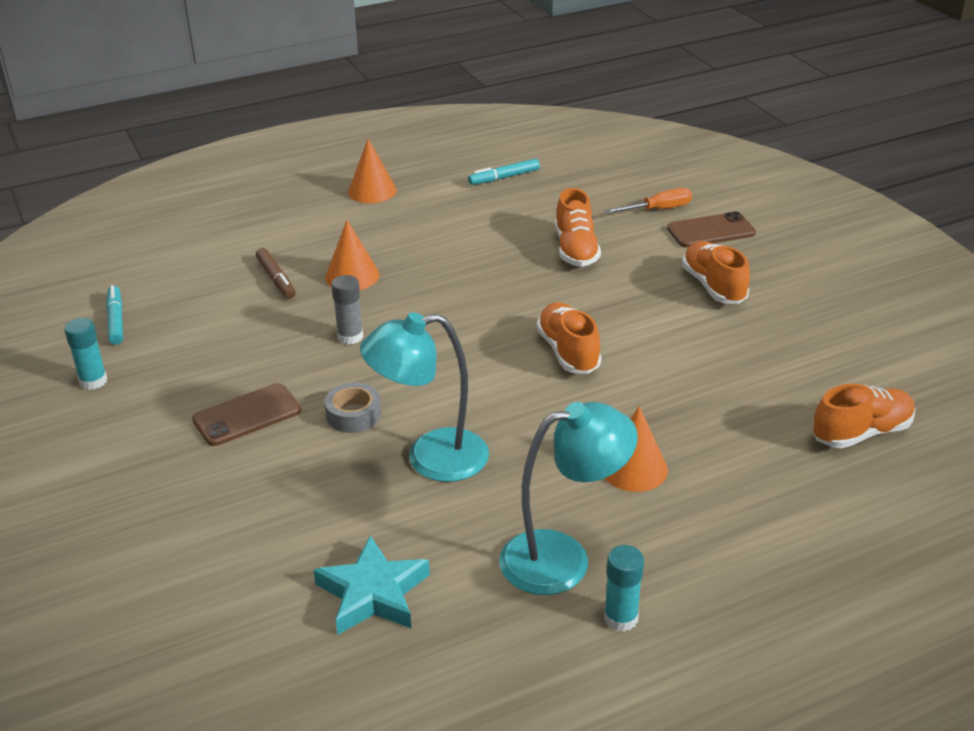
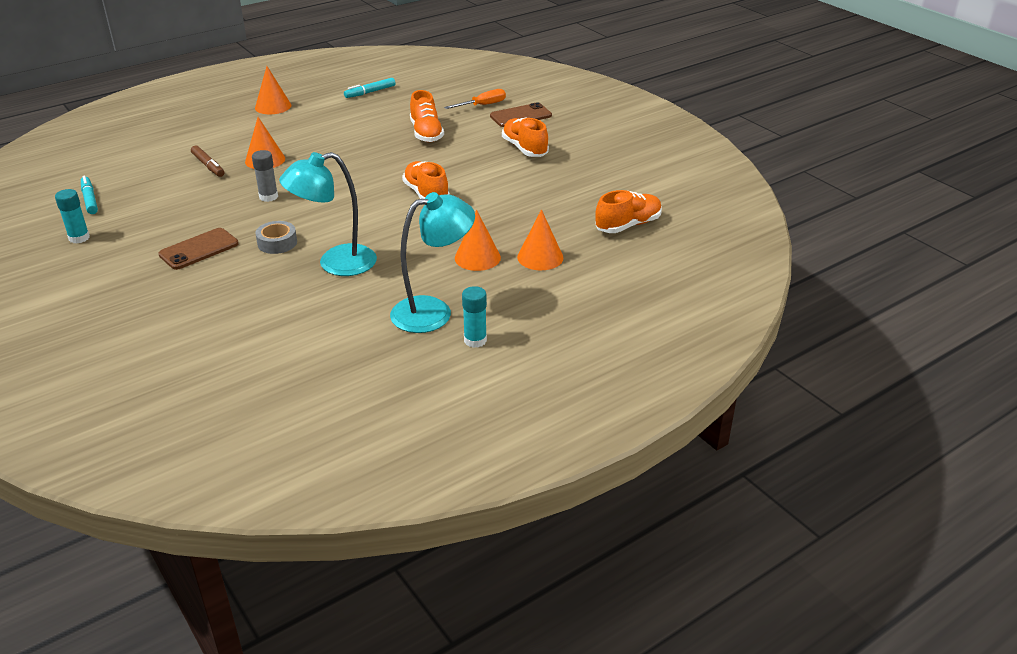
camera: 10 degrees left, 0 degrees up
turquoise star [314,535,430,635] -> none
none -> orange cone [517,209,563,270]

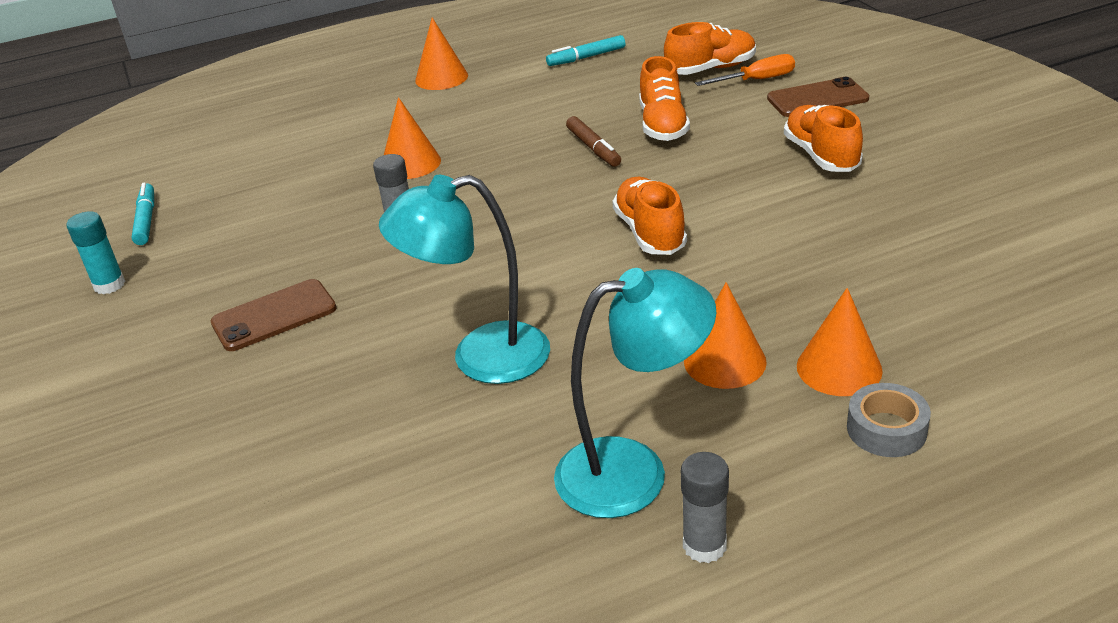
camera: 15 degrees right, 0 degrees up
brown marker [191,145,224,177] -> brown marker moved to [566,116,621,167]
grey tape [255,221,297,254] -> grey tape moved to [847,383,931,457]
turquoise glue stick [462,286,487,348] -> grey glue stick [681,452,729,563]
orange shoe [595,190,662,233] -> orange shoe moved to [664,22,756,75]

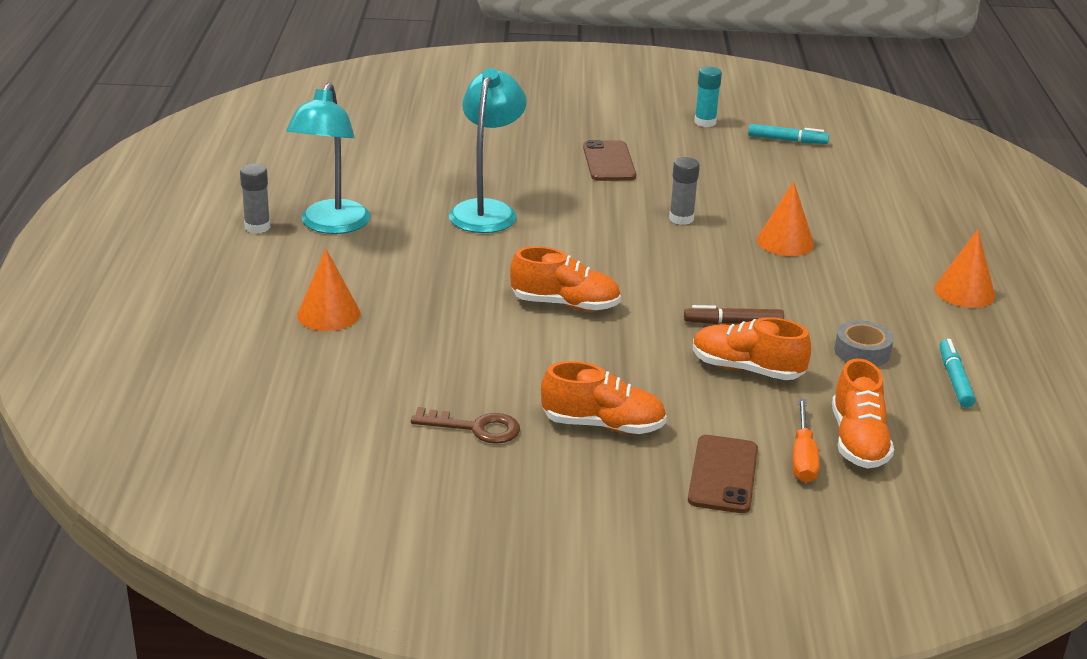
camera: 110 degrees right, 5 degrees down
orange cone [684,282,767,389] -> none
grey tape [847,383,931,457] -> grey tape moved to [835,320,893,366]
none -> brown key [411,407,520,444]

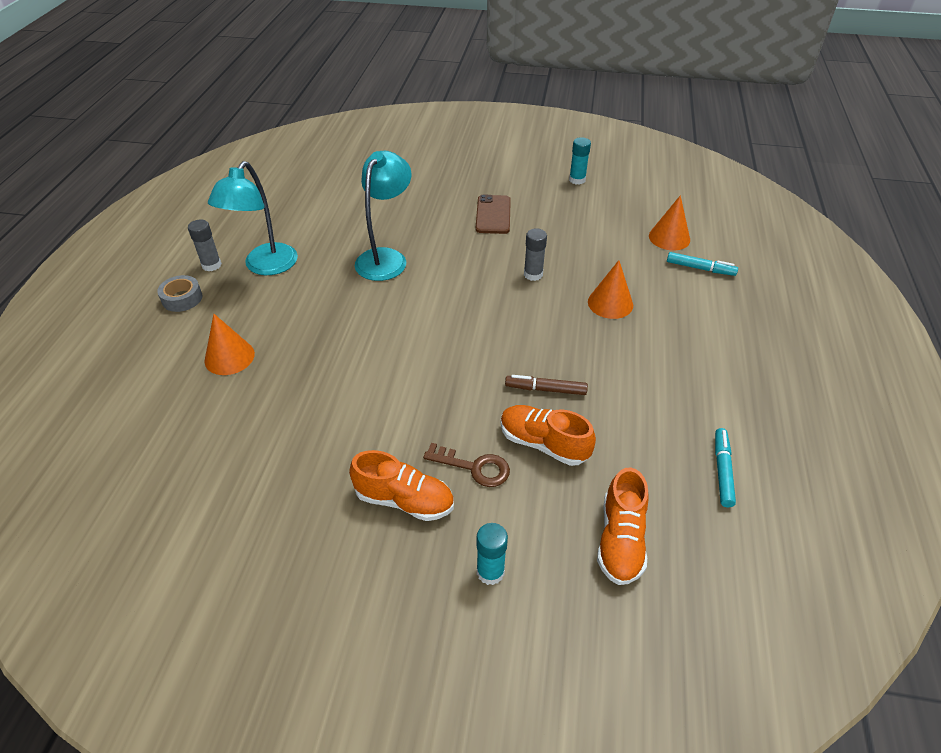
camera: 10 degrees right, 15 degrees up
brown key [411,407,520,444] -> brown key moved to [423,443,510,487]
orange shoe [510,246,621,311] -> none
brown phone [688,435,758,513] -> turquoise glue stick [476,523,508,585]
turquoise marker [748,124,829,144] -> turquoise marker moved to [667,252,738,276]
orange screwdriver [793,398,820,483] -> none
grey tape [835,320,893,366] -> grey tape moved to [157,275,202,312]
orange cone [934,229,995,308] -> orange cone moved to [649,195,690,250]

